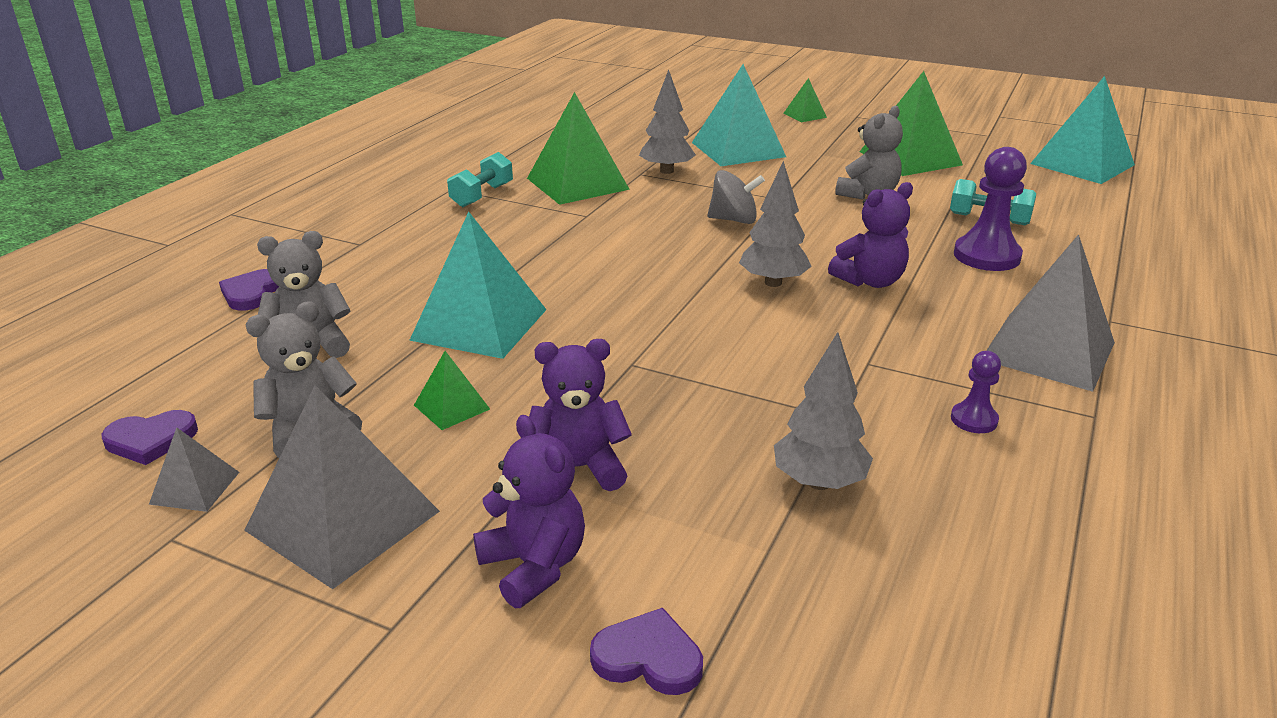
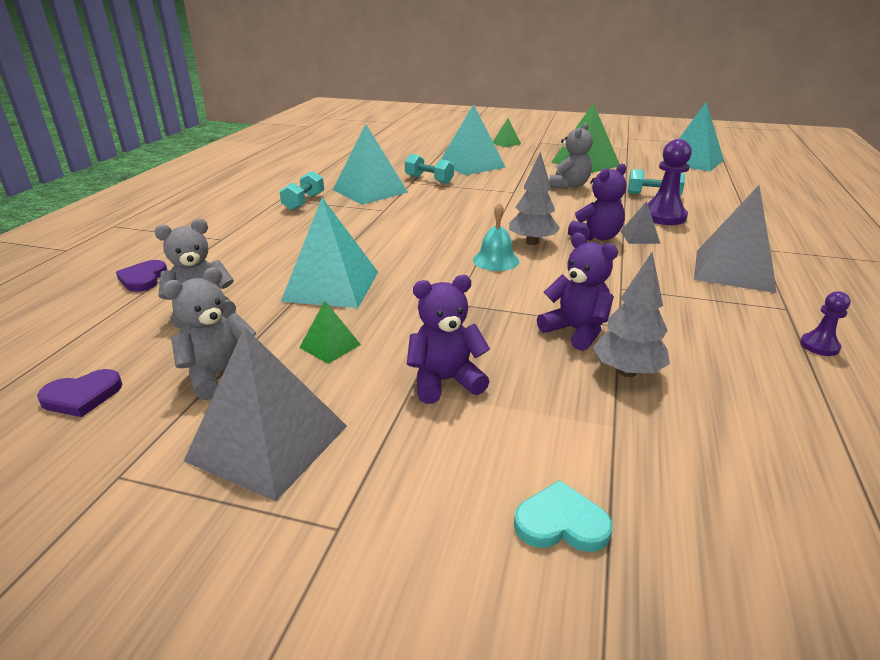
camera: 10 degrees left, 0 degrees up
grey pyramid [149,427,239,512] -> grey pyramid moved to [620,201,660,244]
purple teddy bear [473,415,585,608] -> purple teddy bear moved to [537,233,618,351]
green pyramid [527,92,630,205] -> turquoise pyramid [333,124,408,205]
purple heart [590,608,703,695] -> turquoise heart [514,480,613,552]
grey tree [639,69,696,174] -> turquoise dumbbell [405,154,454,184]
grey spinning top [707,170,765,224] -> none
purple pawn [951,351,1001,433] -> purple pawn moved to [800,291,851,356]
none -> turquoise bell [473,203,519,271]

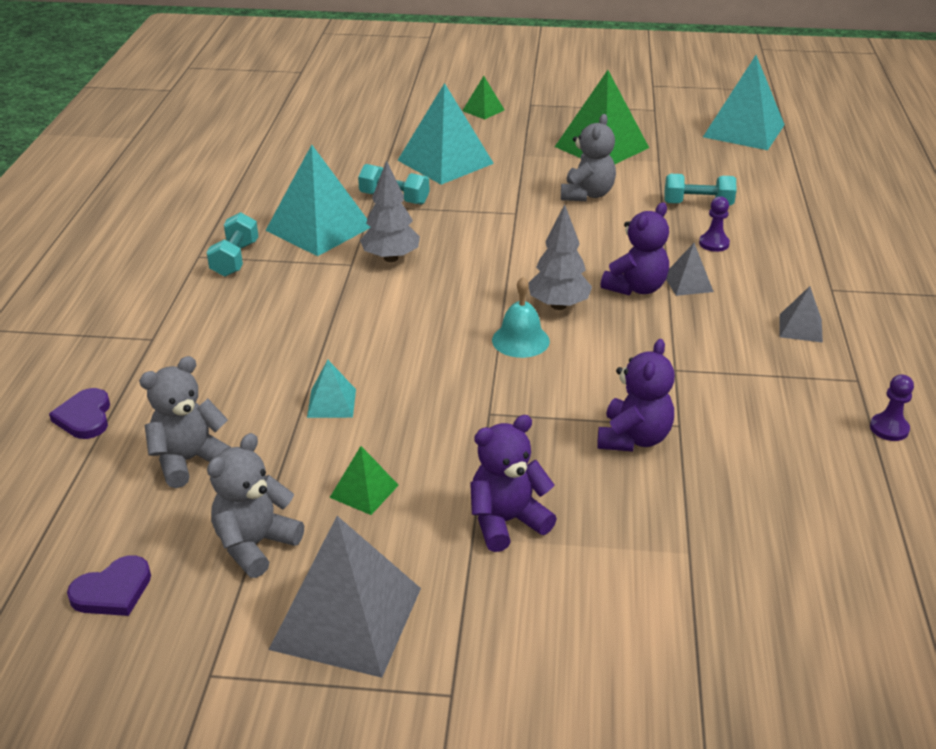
camera: 10 degrees left, 5 degrees up
turquoise pyramid [281,198,378,308] -> turquoise pyramid [307,360,356,418], size x0.48
turquoise heart [514,480,613,552] -> none
purple teddy bear [537,233,618,351] -> purple teddy bear turned 75 degrees clockwise [597,339,675,452]
grey tree [593,252,670,377] -> grey tree moved to [360,160,420,262]
purple pawn [648,139,692,225] -> purple pawn [699,196,730,252], size x0.53
grey pyramid [694,185,777,293] -> grey pyramid [780,286,823,343], size x0.48

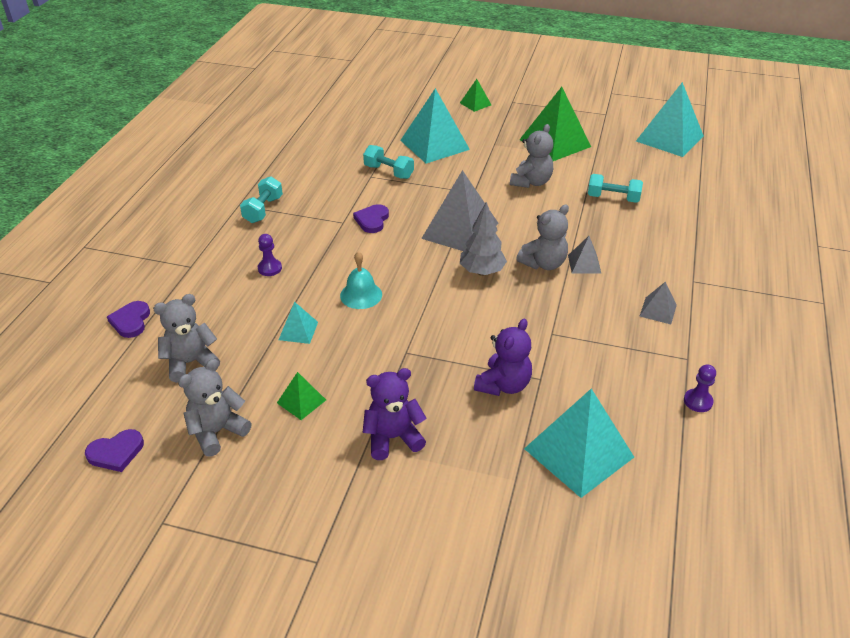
camera: 10 degrees right, 5 degrees up
turquoise pyramid [265,145,370,256] -> turquoise pyramid moved to [524,388,634,498]
grey pyramid [269,516,421,678] -> grey pyramid moved to [421,170,498,251]
grey tree [360,160,420,262] -> purple heart [353,204,389,233]
turquoise bell [492,277,550,358] -> turquoise bell moved to [340,252,382,309]
purple teddy bear [601,202,669,296] -> grey teddy bear [516,205,569,270]
purple pawn [699,196,730,252] -> purple pawn moved to [258,234,282,276]

